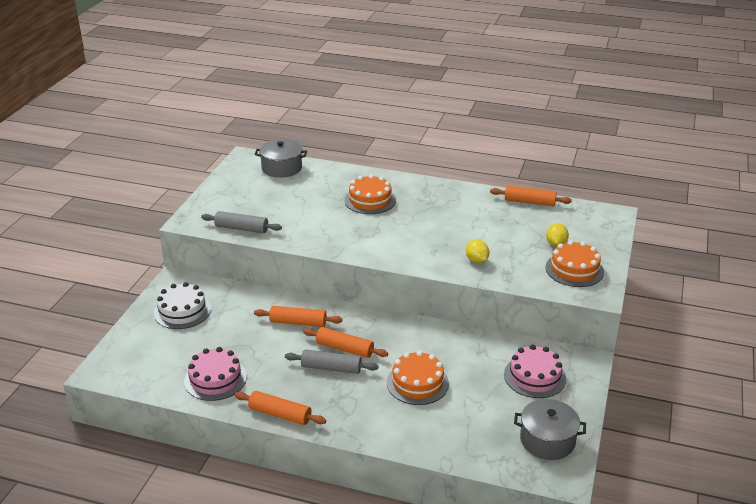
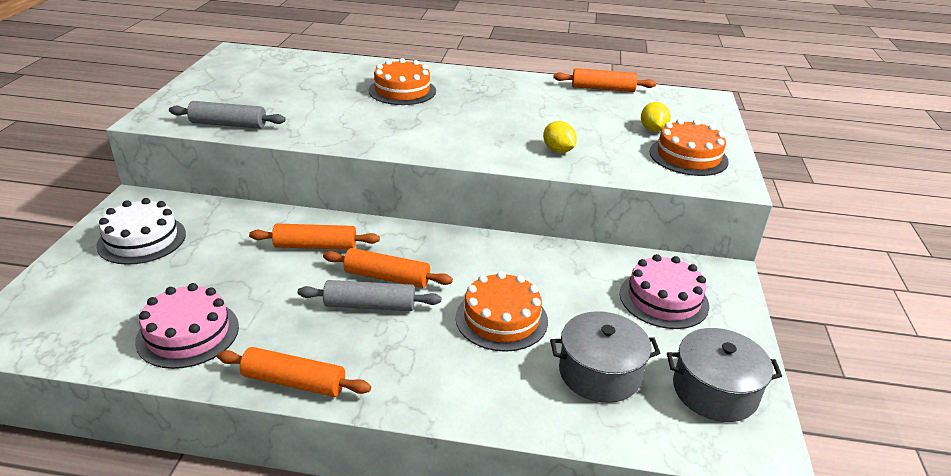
camera: 10 degrees left, 0 degrees up
grey pot [255,139,307,178] -> grey pot moved to [550,311,661,403]

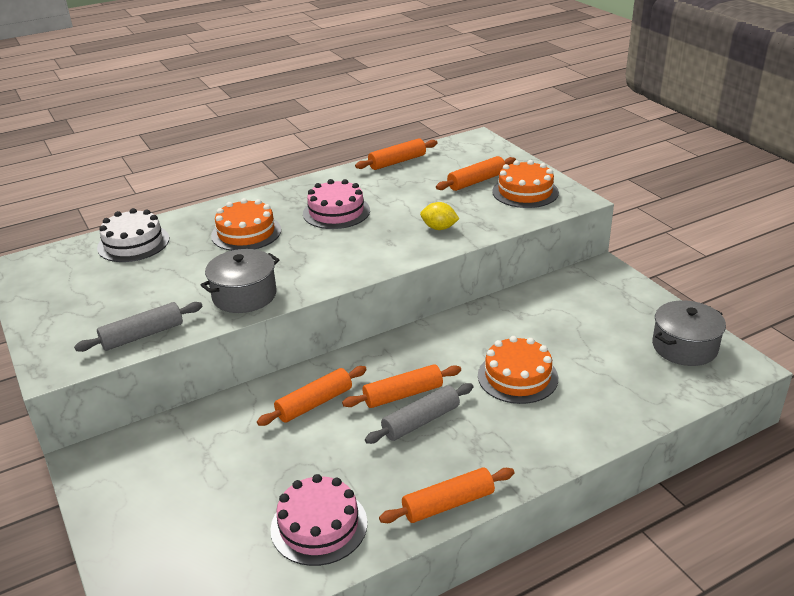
camera: 35 degrees left, 0 degrees up
white cake [96,198,186,265] -> white cake moved to [97,208,169,262]
grey pot [550,311,661,403] -> grey pot moved to [201,249,279,313]
pink cake [620,254,709,329] -> pink cake moved to [303,179,370,229]
yellow lemon [641,102,671,132] -> orange rolling pin [436,156,516,191]

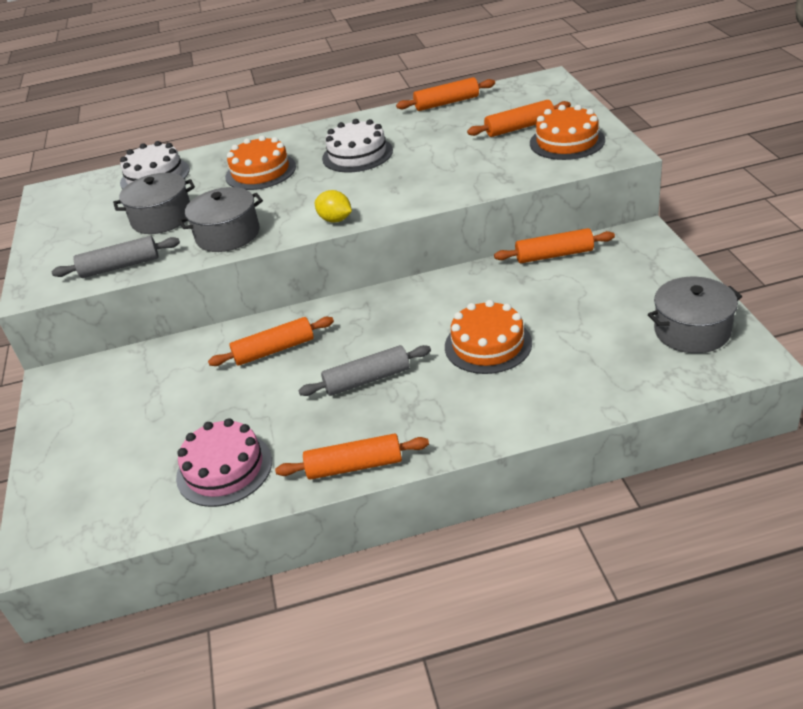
camera: 20 degrees right, 5 degrees up
pink cake [303,179,370,229] -> white cake [322,119,393,172]
orange rolling pin [342,364,461,408] -> orange rolling pin moved to [494,228,615,263]
yellow lemon [420,202,459,230] -> yellow lemon moved to [315,190,352,223]
none -> grey pot [113,173,195,234]

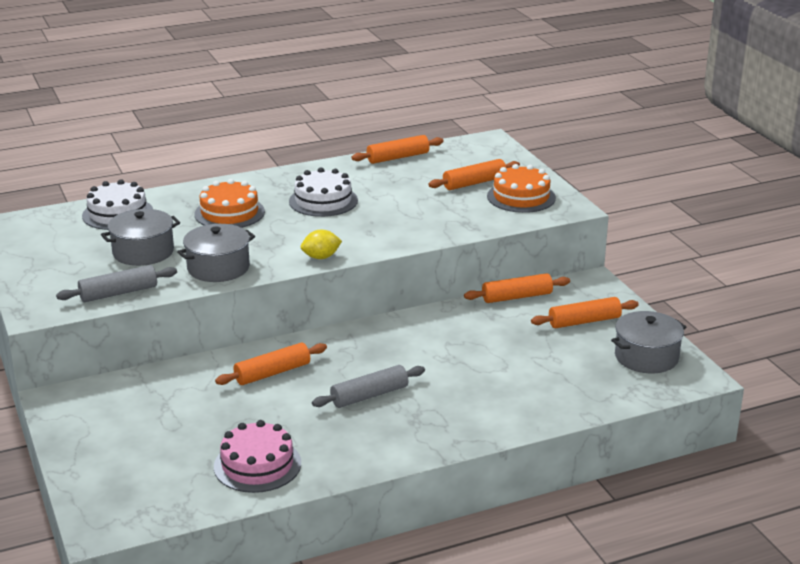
camera: 15 degrees left, 10 degrees down
orange rolling pin [275,433,429,480] -> orange rolling pin moved to [531,297,639,328]
yellow lemon [315,190,352,223] -> yellow lemon turned 45 degrees counterclockwise [301,230,342,259]
orange cake [445,300,532,374] -> none

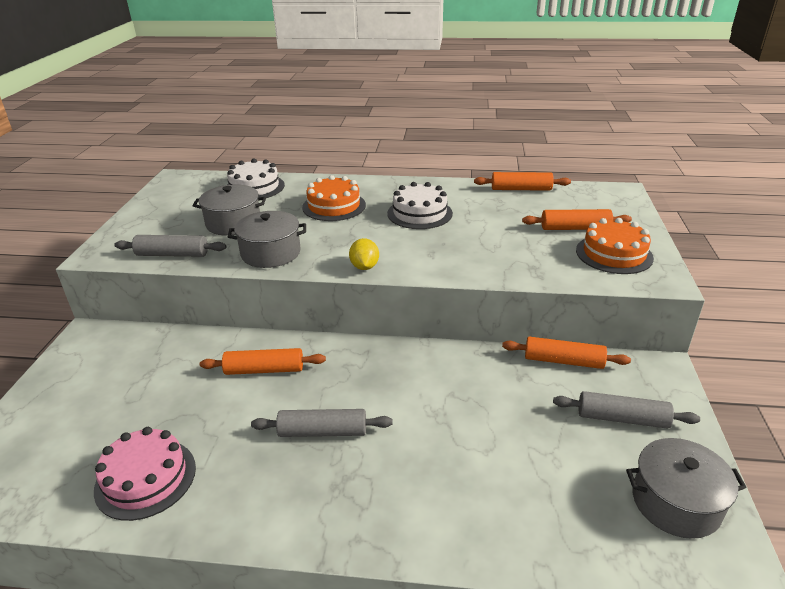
camera: 30 degrees right, 5 degrees up
yellow lemon [301,230,342,259] -> yellow lemon turned 75 degrees clockwise [349,238,379,270]
orange rolling pin [531,297,639,328] -> grey rolling pin [553,391,700,429]

